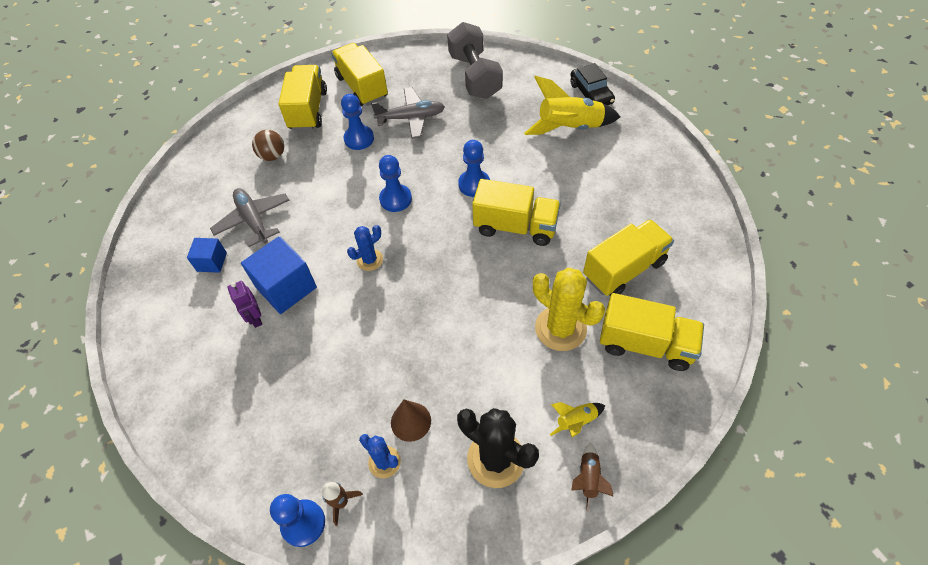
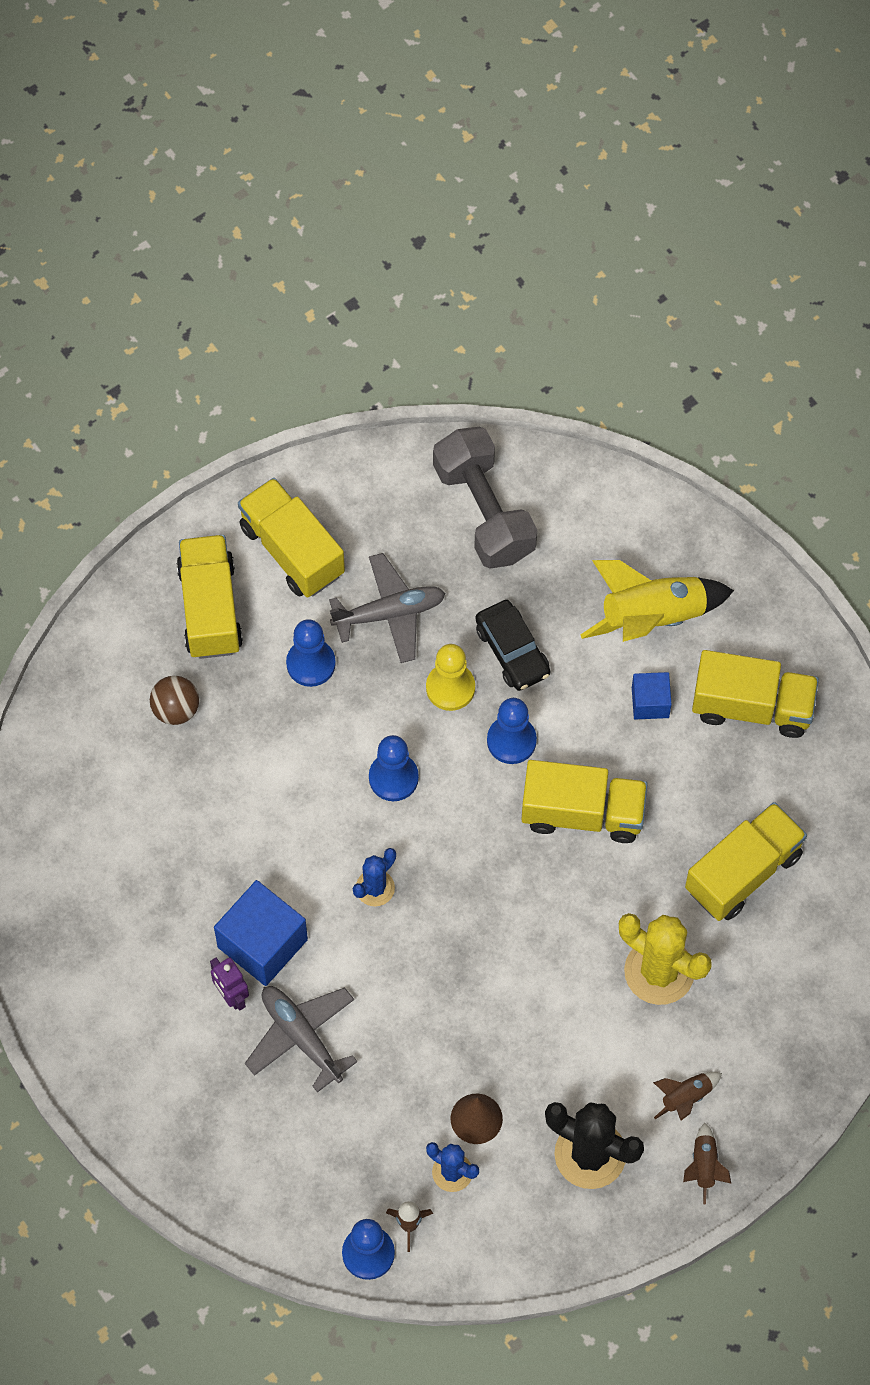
camera: 10 degrees left, 10 degrees up
blue cube [187,238,227,273] -> blue cube moved to [632,672,671,719]
grey plane [210,188,290,247] -> grey plane moved to [245,986,358,1093]
yellow rocket [549,402,605,437] -> brown rocket [653,1072,722,1120]
black car [570,63,615,105] -> black car moved to [475,600,550,691]
yellow truck [600,293,704,371] -> yellow truck moved to [692,650,819,738]
none -> yellow pawn [426,644,475,711]

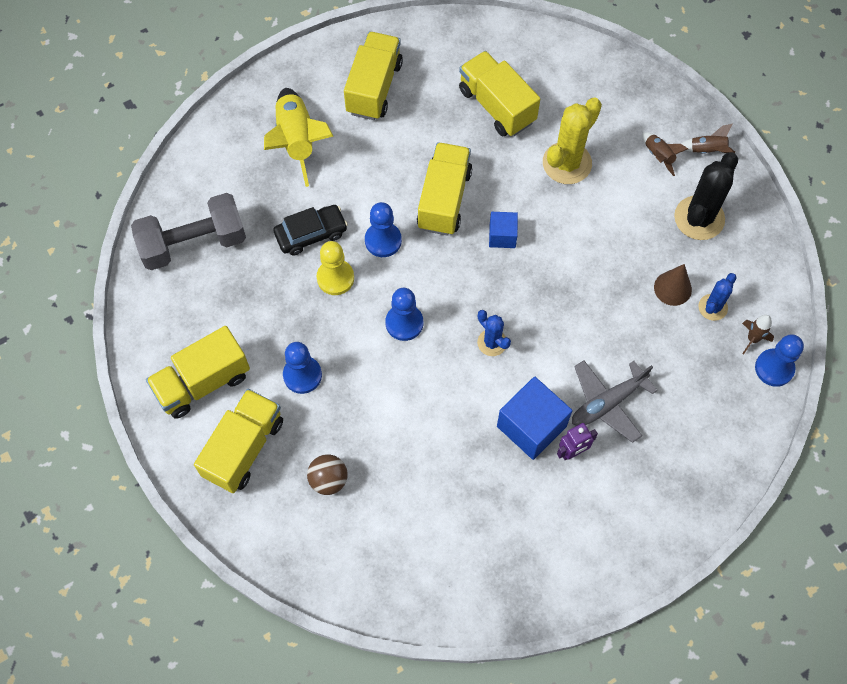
camera: 85 degrees left, 0 degrees up
yellow truck [176,535,243,659] -> yellow truck turned 120 degrees clockwise [194,389,283,493]
grey plane [329,553,445,663] -> none
blue cube [632,672,671,719] -> blue cube moved to [489,212,518,248]

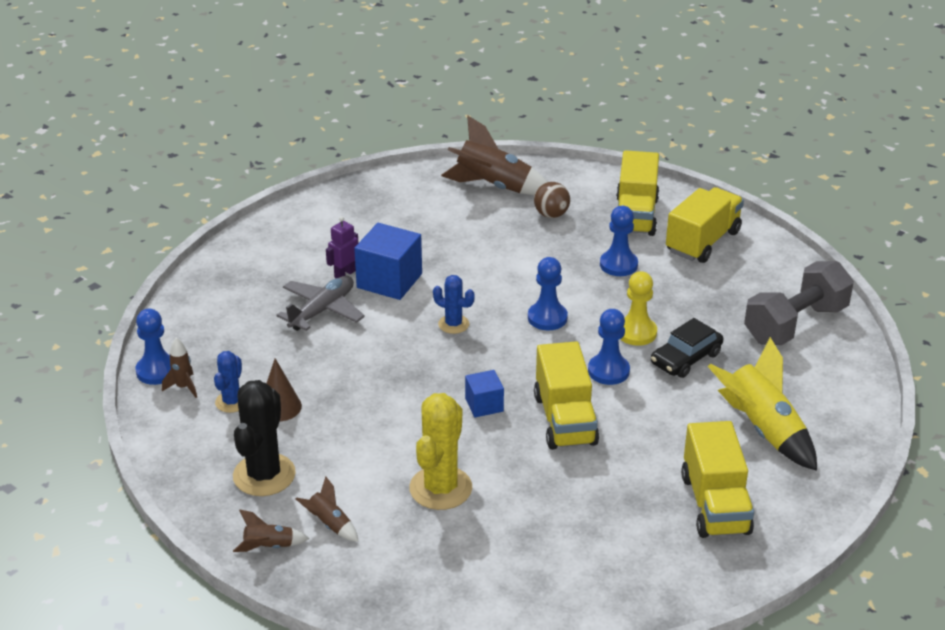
camera: 160 degrees right, 30 degrees down
yellow truck [459,51,540,136] -> none
none -> brown rocket [441,116,547,195]

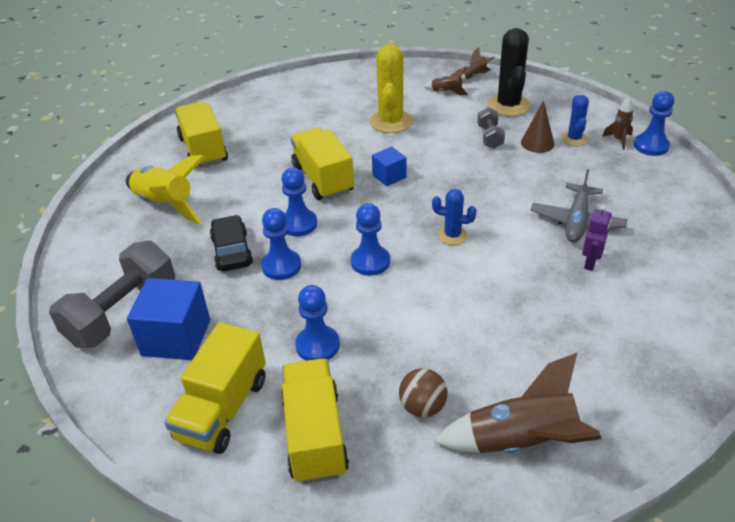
camera: 165 degrees right, 5 degrees up
blue cube [354,223,422,300] -> blue cube moved to [127,278,210,360]
yellow pawn [620,271,657,346] -> blue pawn [261,208,301,280]
black car [651,318,723,378] -> black car turned 45 degrees counterclockwise [210,215,253,271]
none -> grey dumbbell [477,107,505,149]

